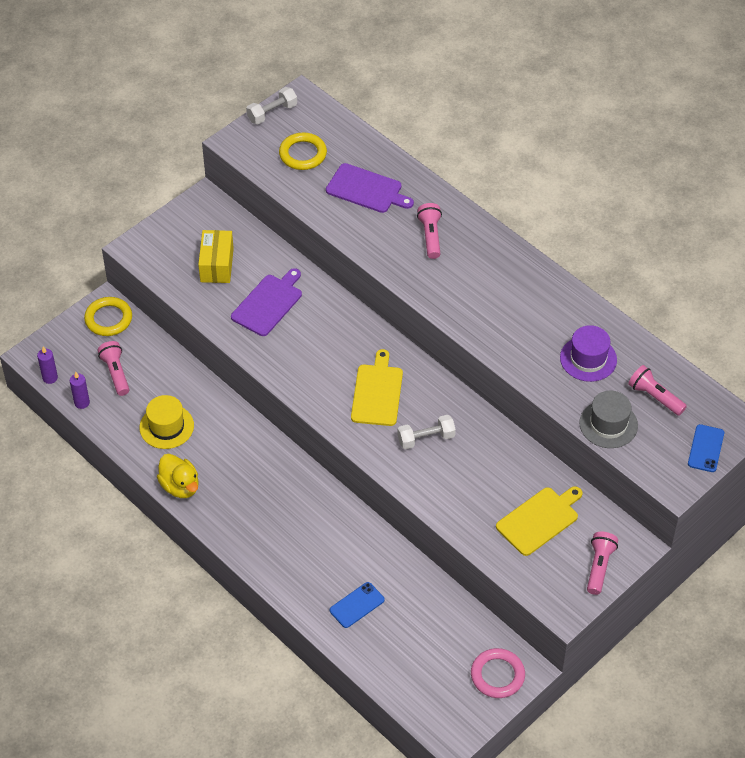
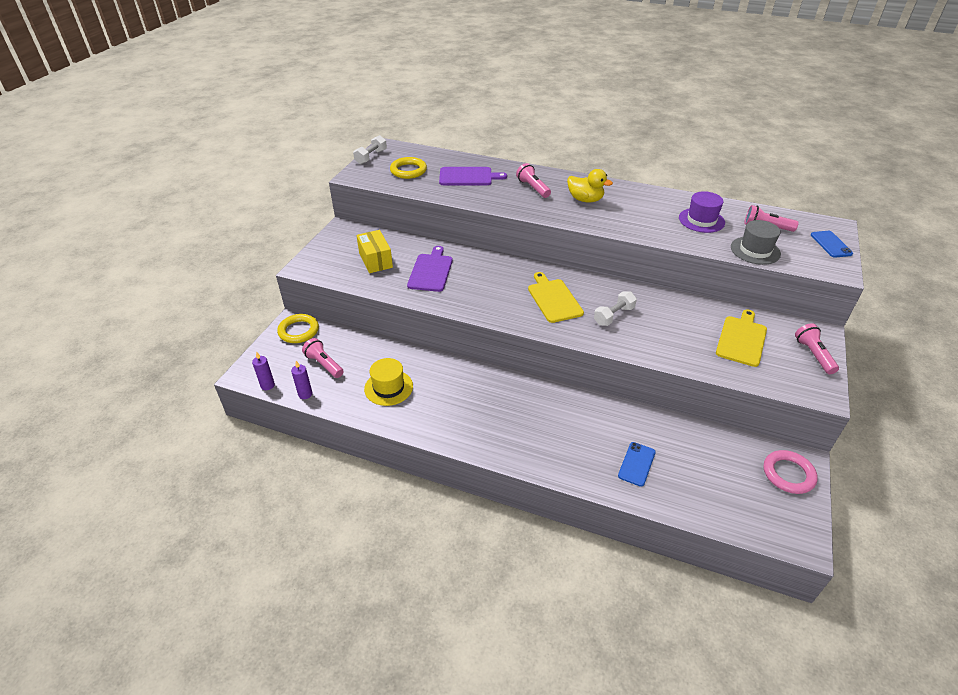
camera: 25 degrees left, 10 degrees down
yellow duck [157,454,199,498] -> yellow duck moved to [567,169,613,203]

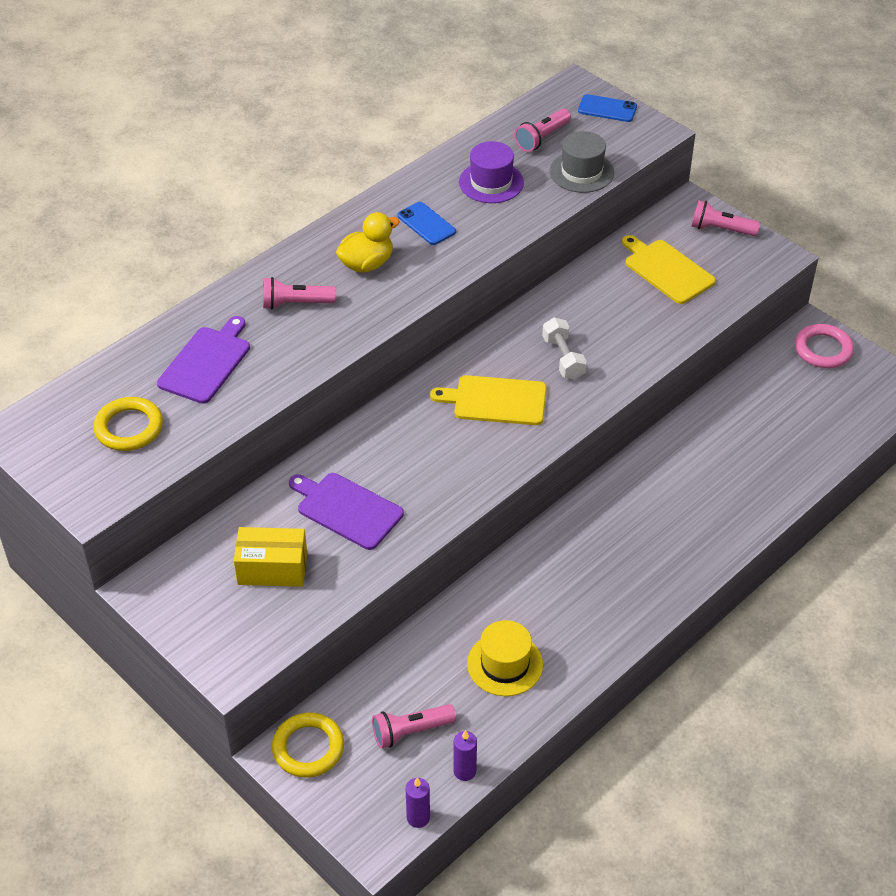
camera: 65 degrees left, 5 degrees up
white dumbbell [353,135,387,164] -> none
blue phone [618,442,656,487] -> blue phone moved to [397,202,456,245]

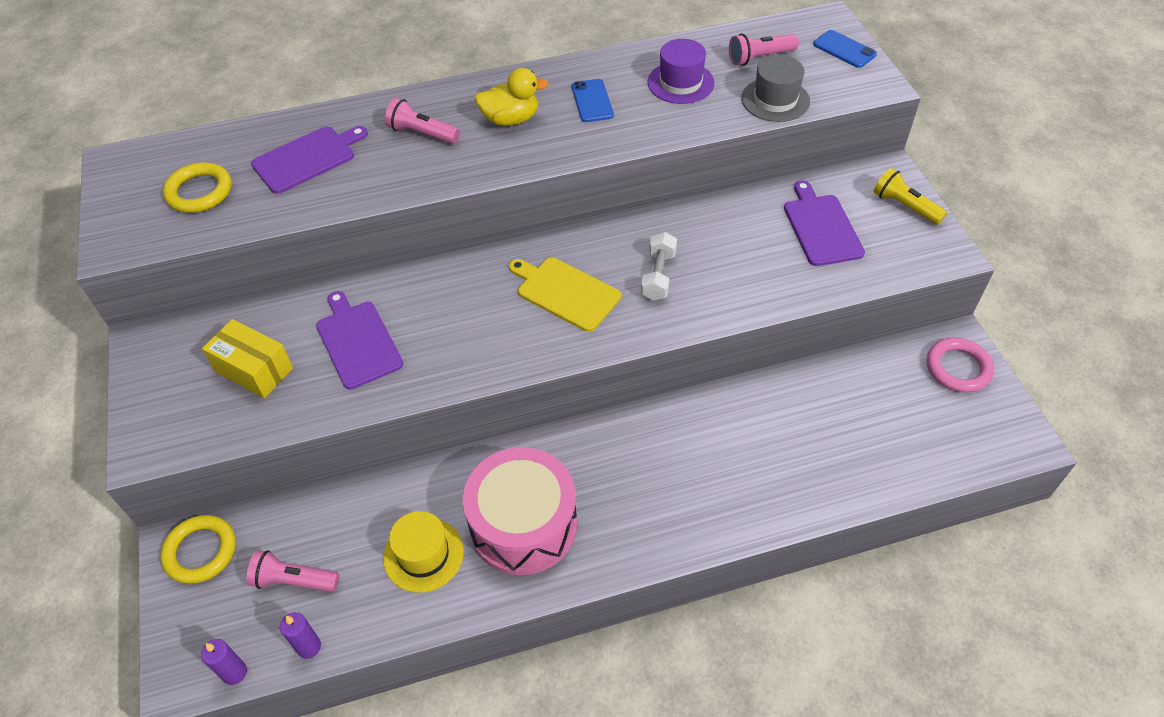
camera: 30 degrees right, 5 degrees up
yellow cutting board [622,235,716,304] -> purple cutting board [784,180,865,266]
pink flashlight [691,200,760,236] -> yellow flashlight [874,168,947,225]
none -> pink drum [463,447,577,575]

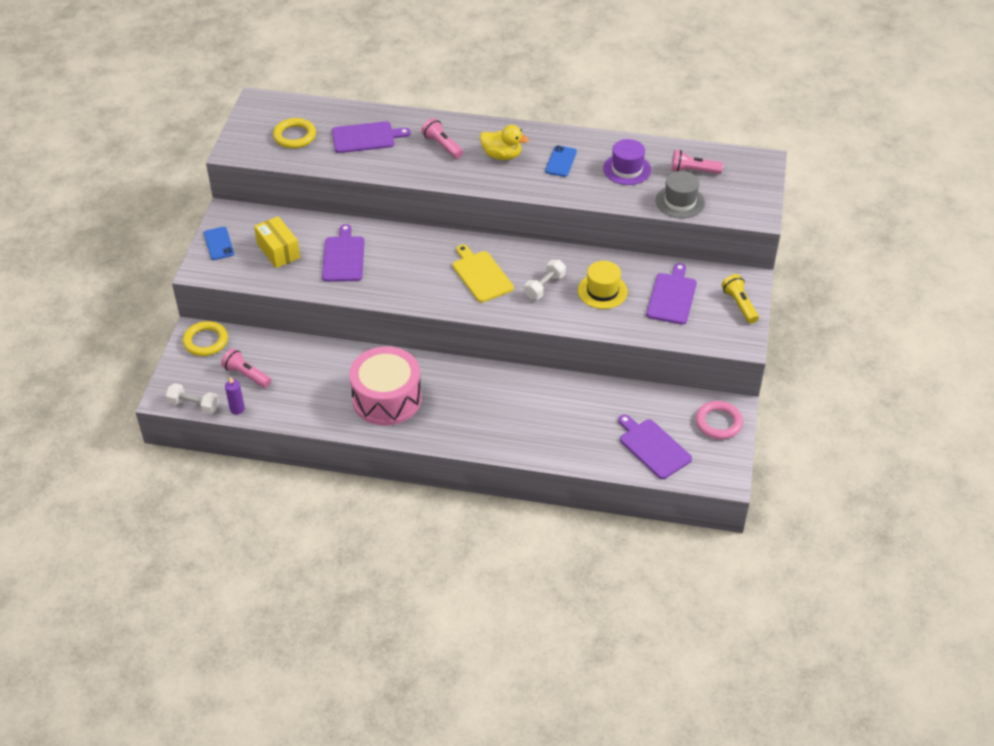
camera: 25 degrees right, 5 degrees down
purple candle [201,639,247,685] -> white dumbbell [166,383,219,414]
yellow hat [383,511,464,593] -> yellow hat moved to [578,261,628,309]
blue phone [813,30,877,68] -> blue phone moved to [204,227,234,260]
none -> purple cutting board [618,414,692,479]

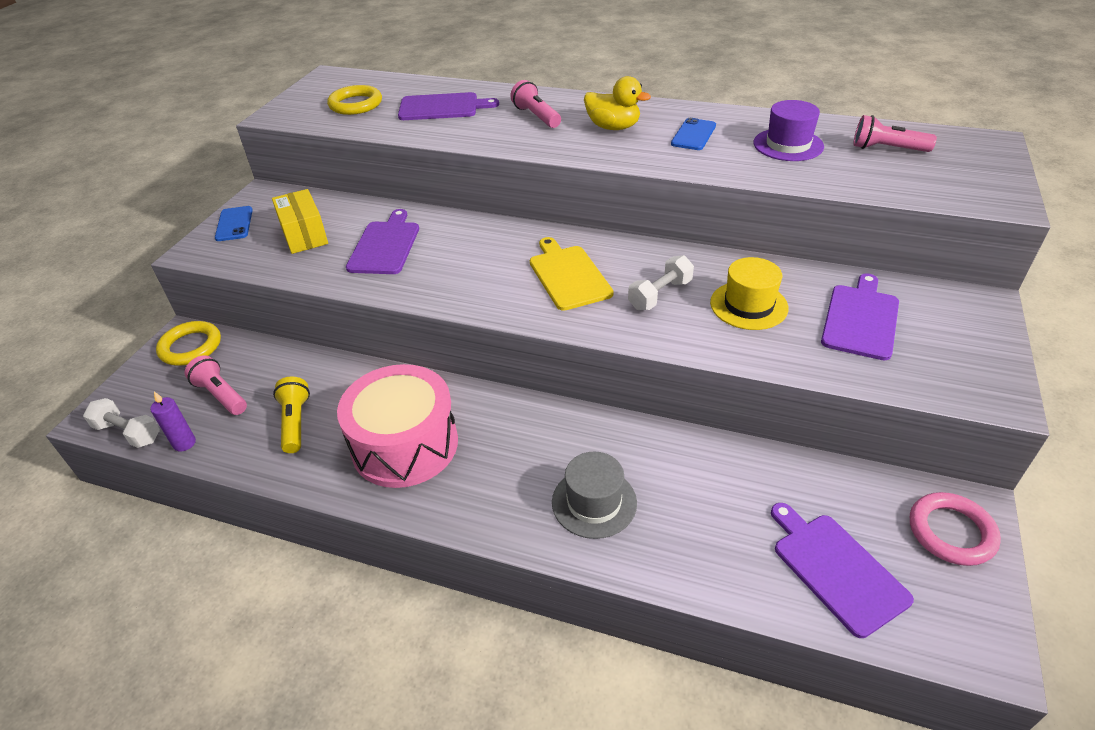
camera: 10 degrees right, 5 degrees down
grey hat [656,171,705,218] -> grey hat moved to [552,452,637,539]
yellow flashlight [721,274,759,323] -> yellow flashlight moved to [273,377,310,453]

